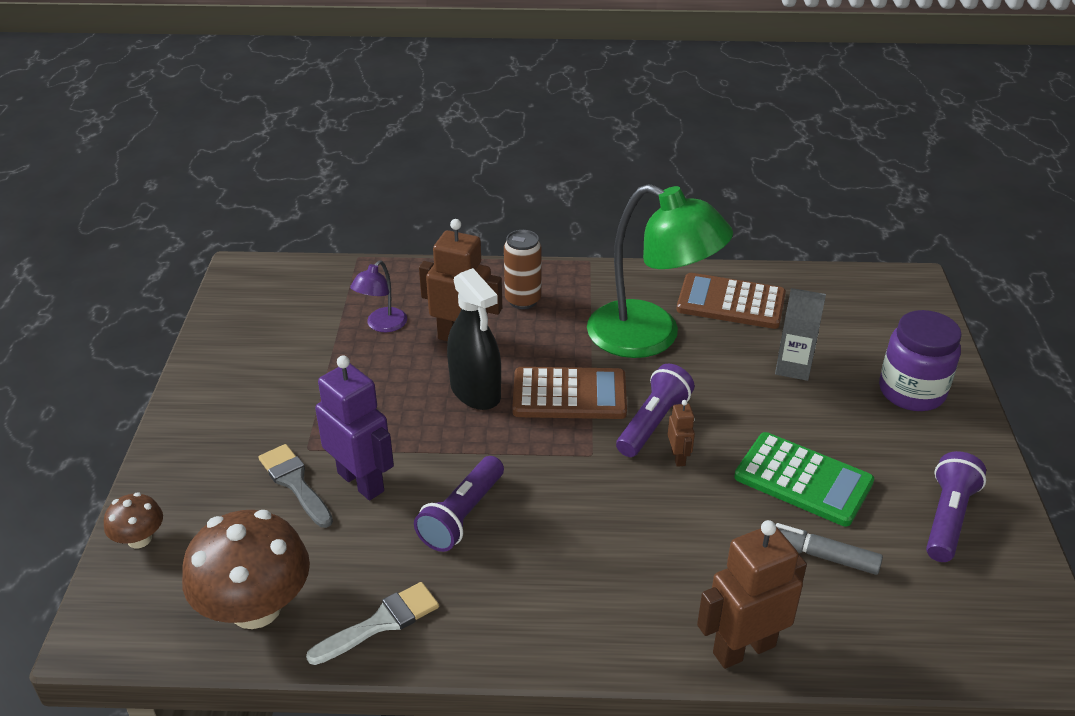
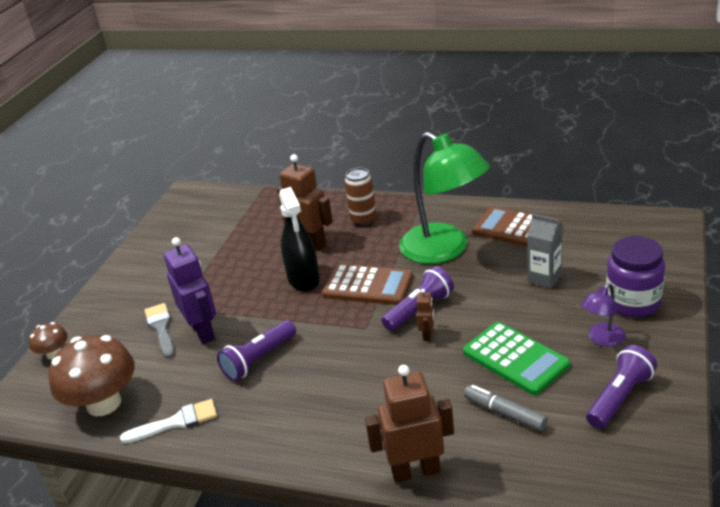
camera: 20 degrees right, 5 degrees down
purple lamp [350,260,407,332] -> purple lamp moved to [581,283,626,347]

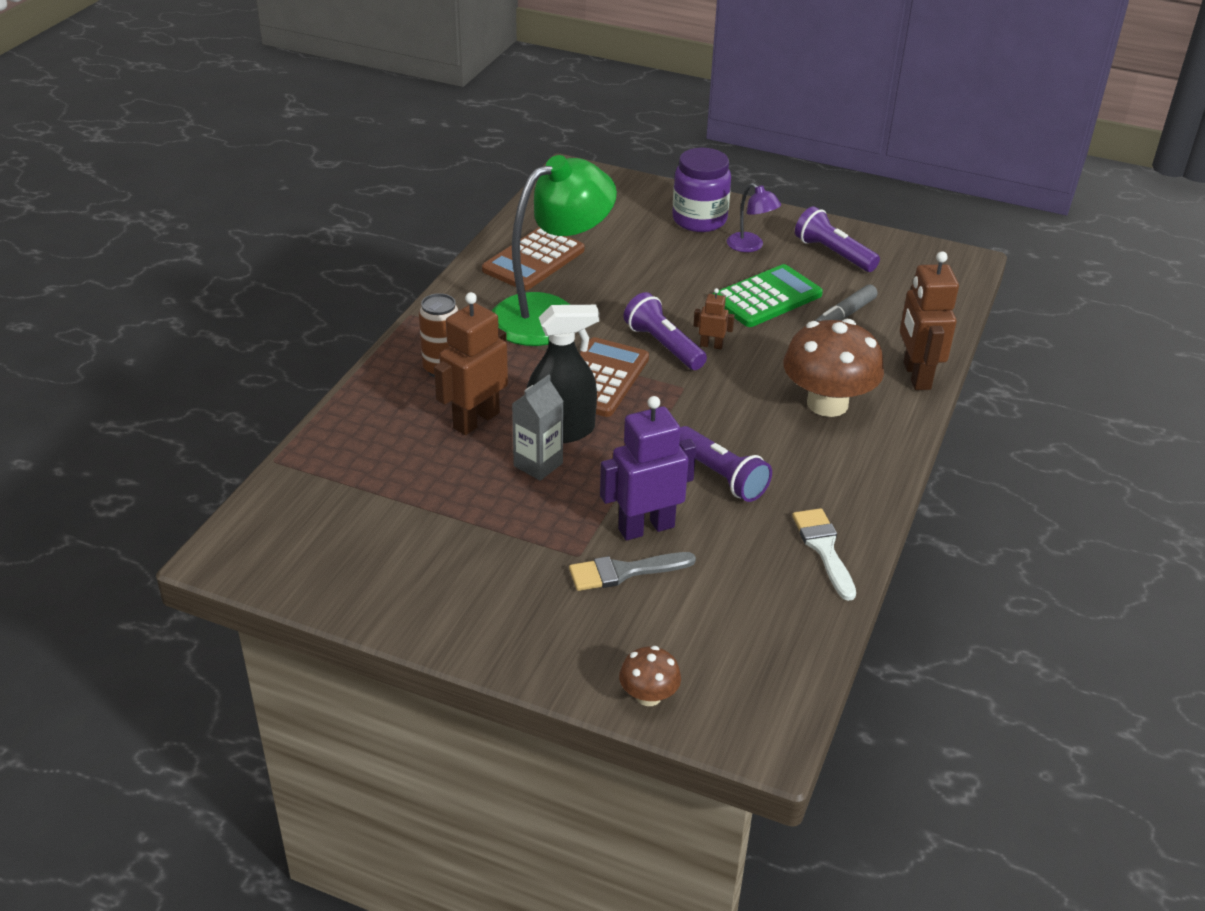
camera: 90 degrees left, 5 degrees up
brown mushroom [49,335,135,416] -> brown mushroom moved to [783,319,884,417]
grey carton [527,214,563,289] -> grey carton moved to [512,375,563,481]

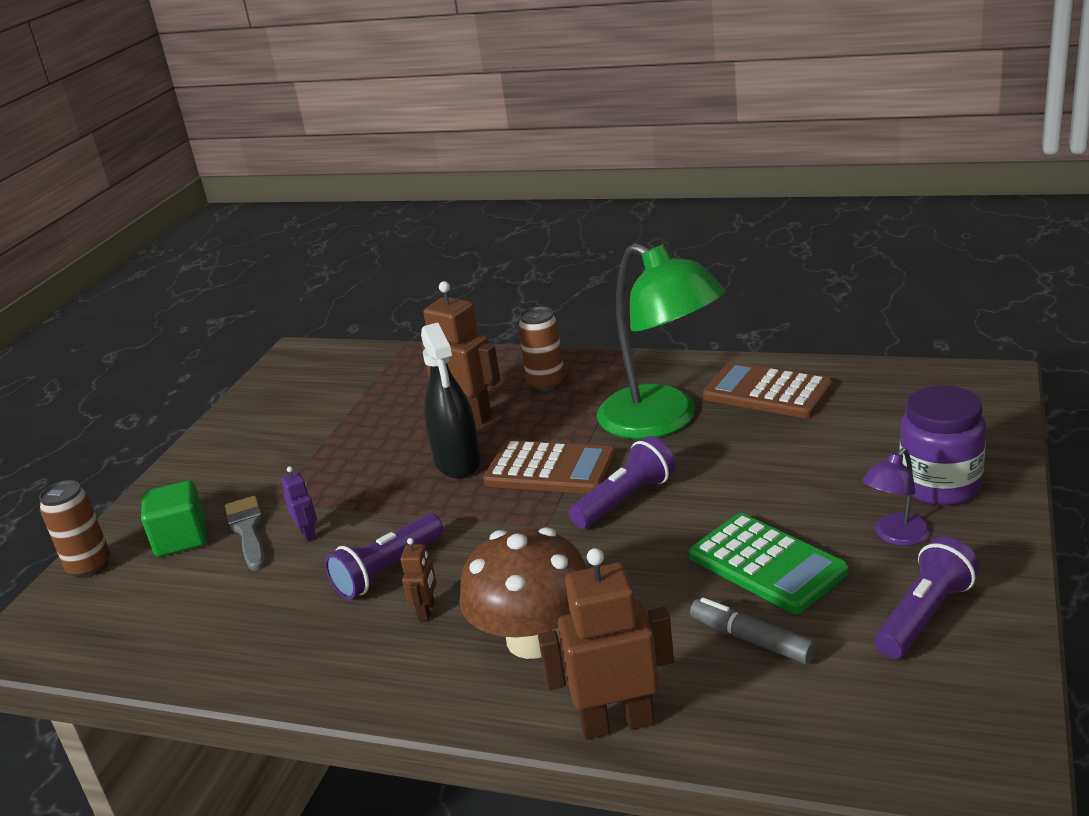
camera: 90 degrees right, 10 degrees down
grey carton [512,375,563,481] -> none
purple robot [600,396,696,541] -> purple robot [281,466,317,542], size x0.48
brown mushroom [619,646,681,706] -> brown can [39,480,110,578]
brown robot [693,288,735,350] -> brown robot moved to [401,538,437,621]
white brush [792,508,856,601] -> none
none -> green cube [141,480,206,557]

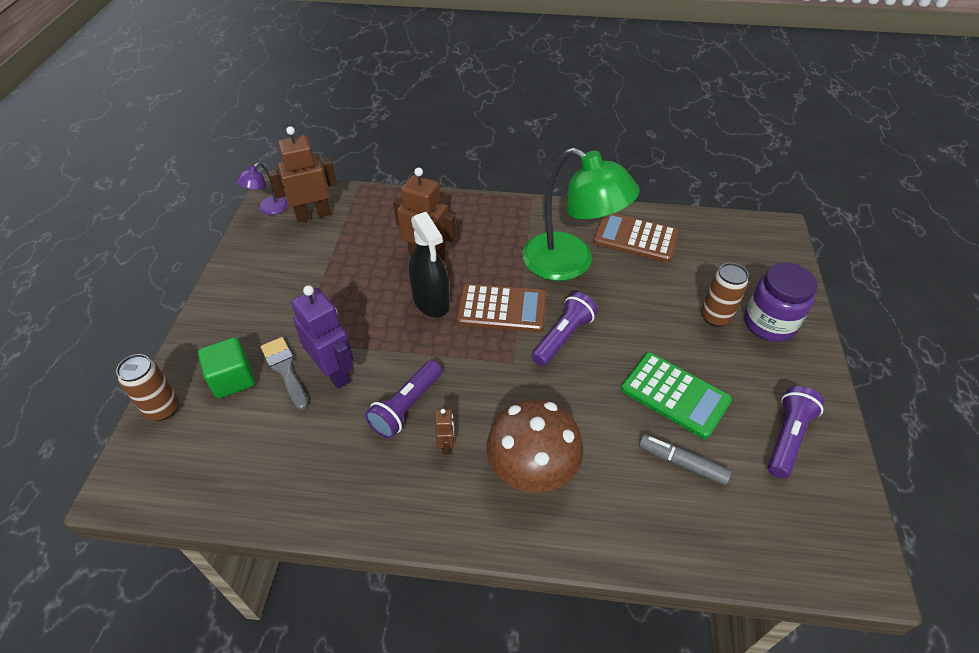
camera: 15 degrees left, 20 degrees up
purple robot [281,466,317,542] -> purple robot [291,285,353,389], size x2.08
brown can [518,306,565,392] -> brown can moved to [701,263,748,327]
brown robot [538,548,674,740] -> brown robot moved to [268,126,337,222]
purple lamp [862,448,931,546] -> purple lamp moved to [236,162,288,215]

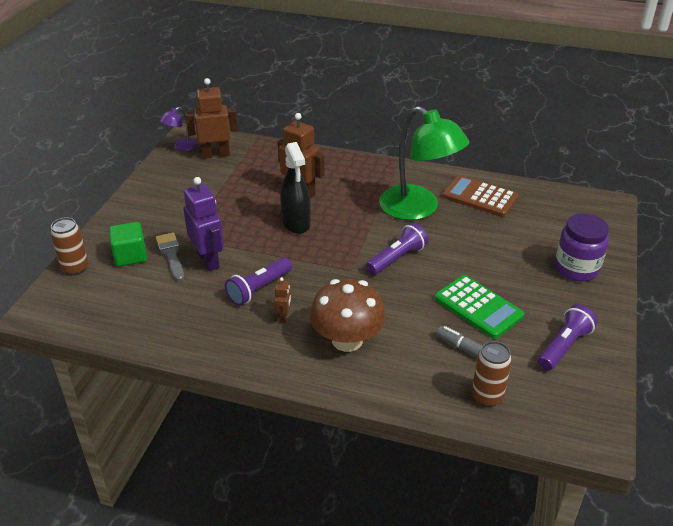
camera: 10 degrees right, 10 degrees down
brown calculator [457,284,547,332] -> none
brown can [701,263,748,327] -> brown can moved to [472,341,512,407]

